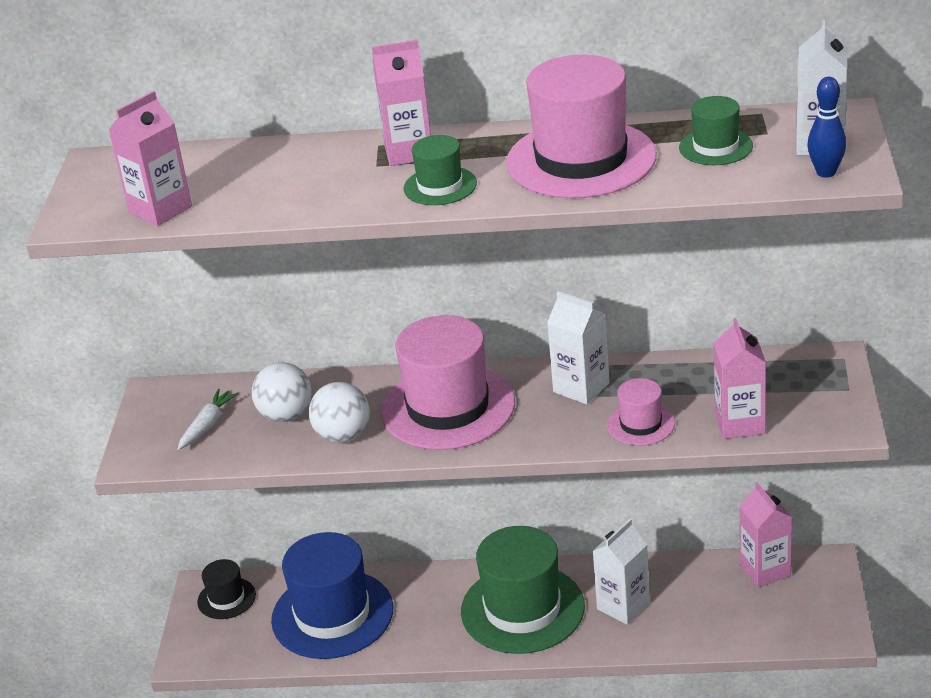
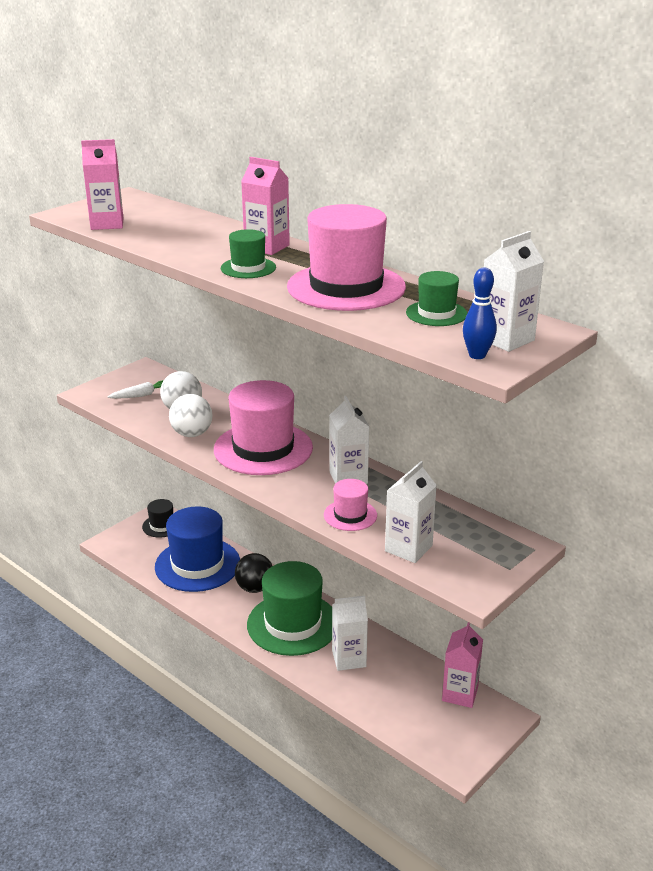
camera: 35 degrees right, 5 degrees down
pink carton [714,318,766,439] -> white carton [385,461,437,563]
none -> black ball [235,553,272,593]

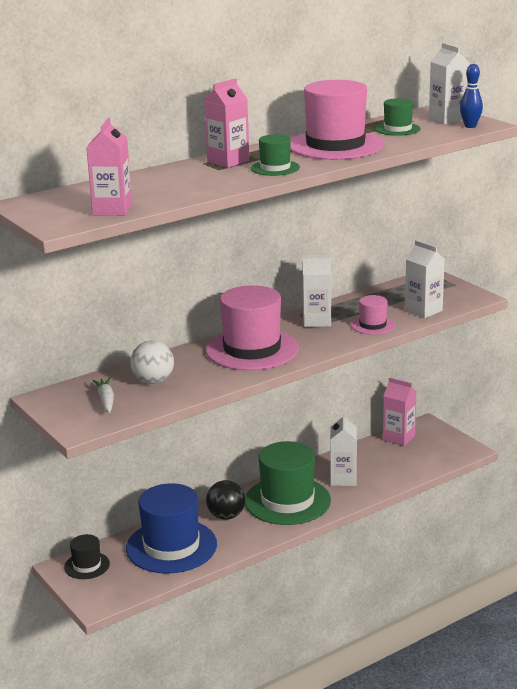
camera: 75 degrees left, 5 degrees down
white ball [169,394,213,437] -> none

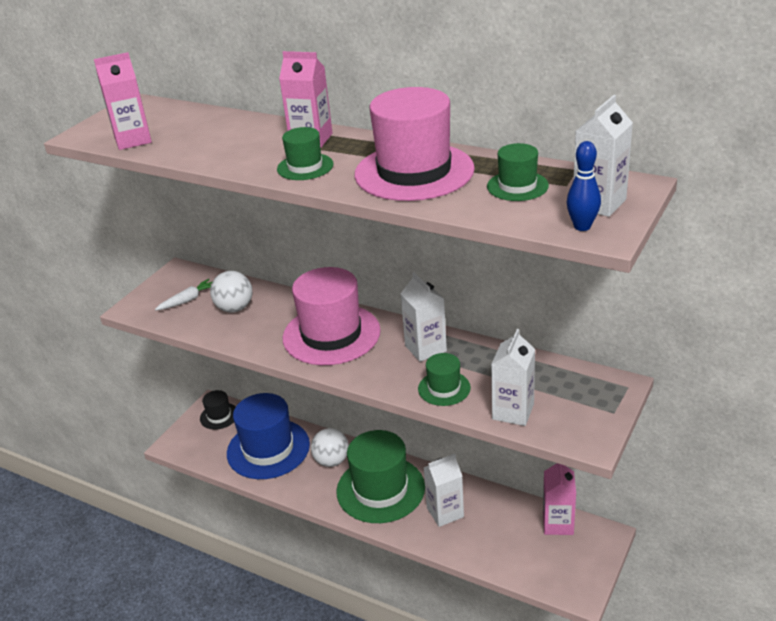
camera: 65 degrees right, 10 degrees up
black ball [206,480,245,520] -> white ball [311,428,349,467]
pink hat [351,295,395,335] -> green hat [418,353,471,406]

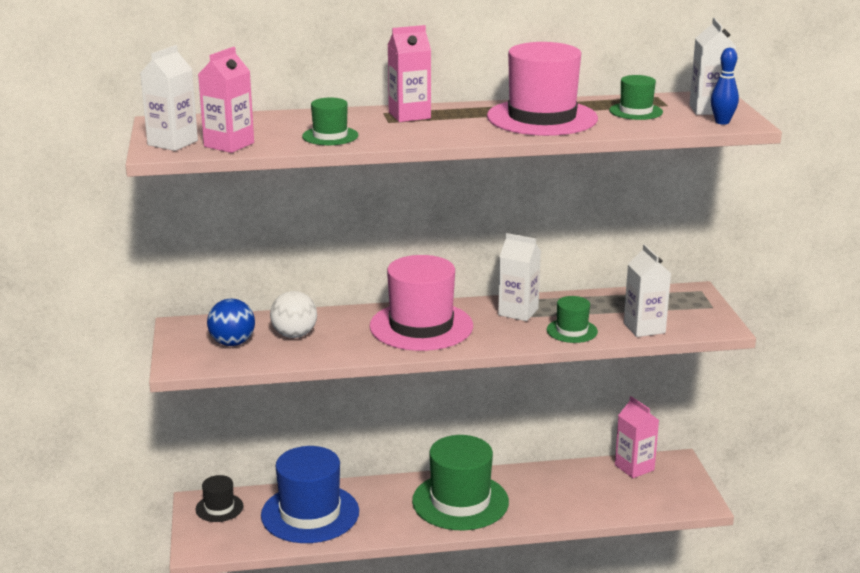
camera: 40 degrees left, 10 degrees down
white carrot [155,279,212,311] -> blue ball [207,299,255,346]
green hat [277,127,334,180] -> green hat moved to [302,98,359,145]
white ball [311,428,349,467] -> none
white carton [423,454,464,527] -> white carton moved to [140,45,198,151]

